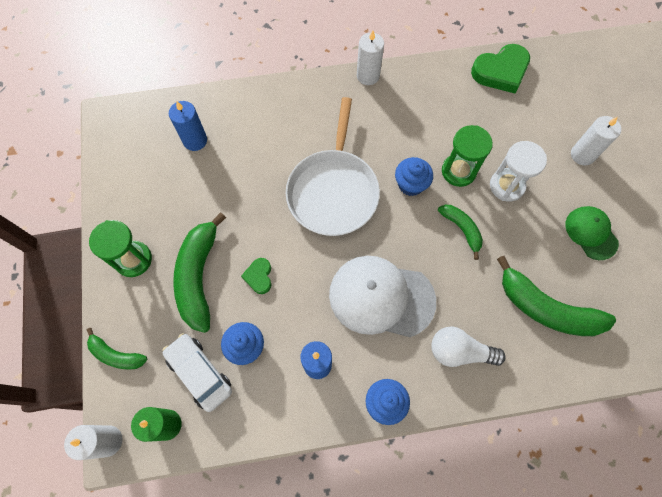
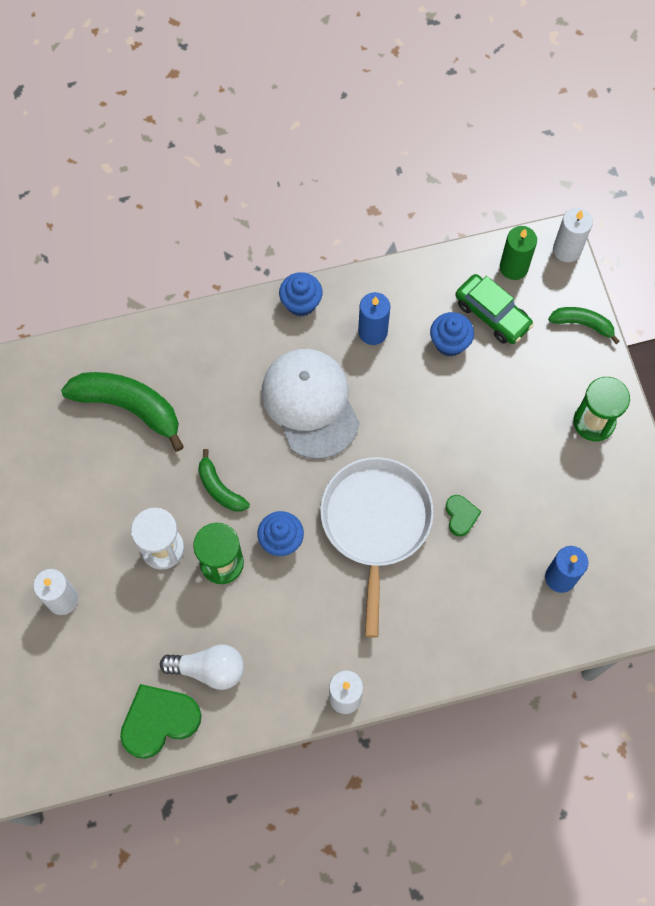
camera: 175 degrees right, 0 degrees up
white car [162,333,232,412] -> green car [455,274,534,344]
green banana [173,212,226,333] -> none
green heart [241,258,271,294] -> green heart moved to [446,495,481,536]
white cap [329,256,436,337] -> white cap turned 120 degrees counterclockwise [262,349,360,459]
white light bulb [431,326,506,367] -> white light bulb moved to [160,644,244,690]
green cap [565,206,619,260] -> none

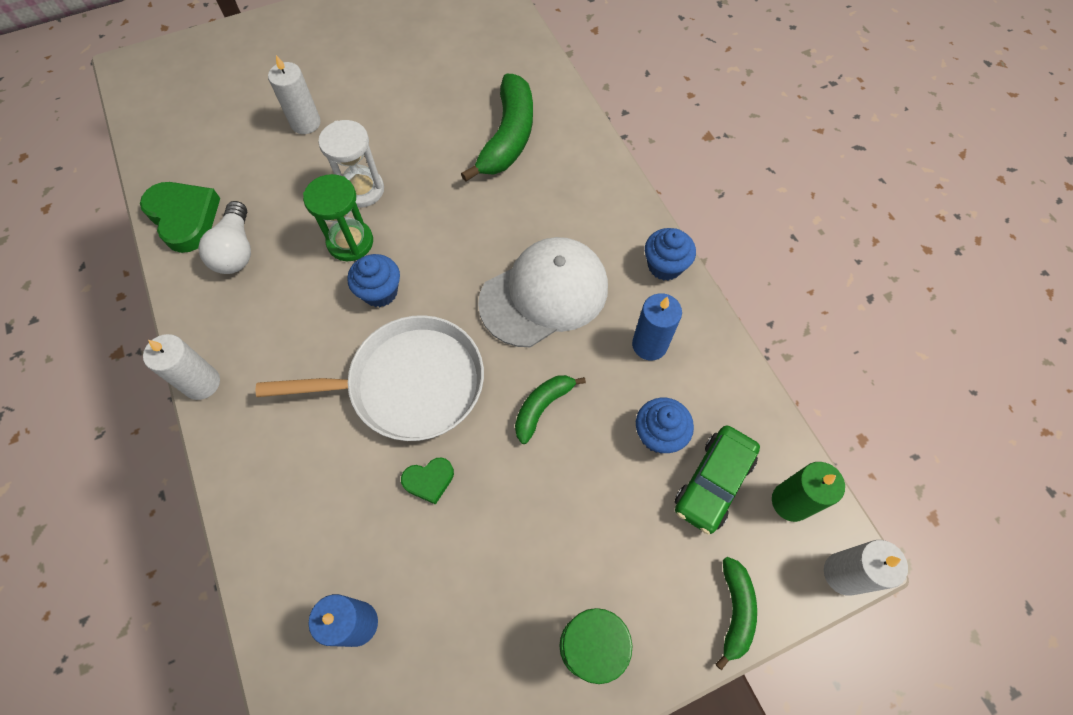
camera: 80 degrees right, 5 degrees down
green banana [198,449,250,512] -> green banana moved to [515,375,586,444]

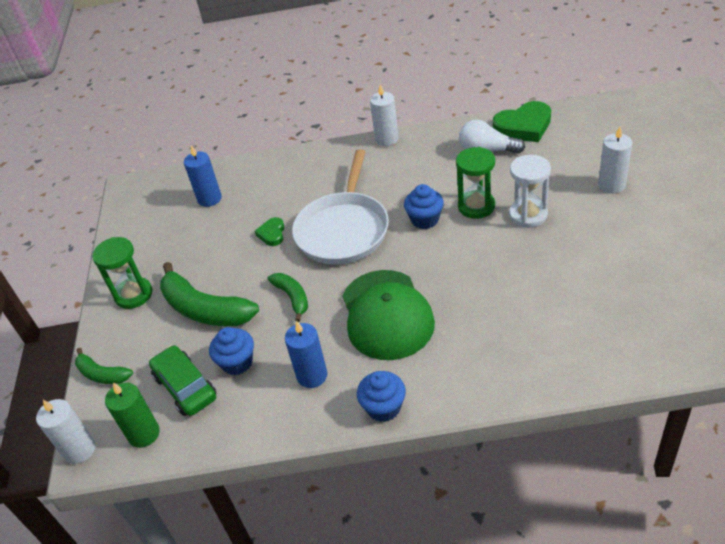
camera: 115 degrees right, 20 degrees down
green banana [461,74,533,182] -> green banana moved to [160,262,259,326]
white cap [478,237,608,347] -> green cap [342,270,435,360]

